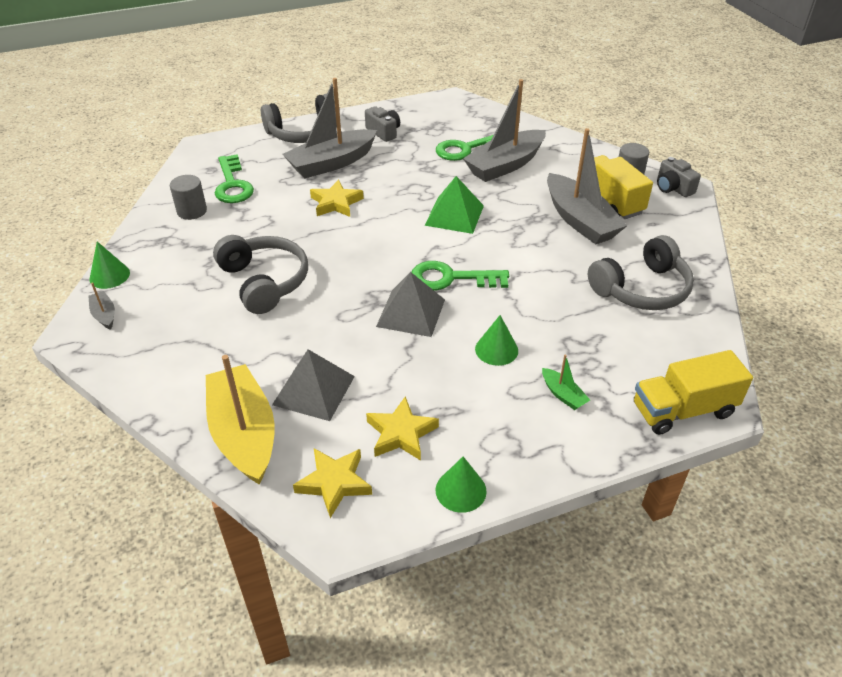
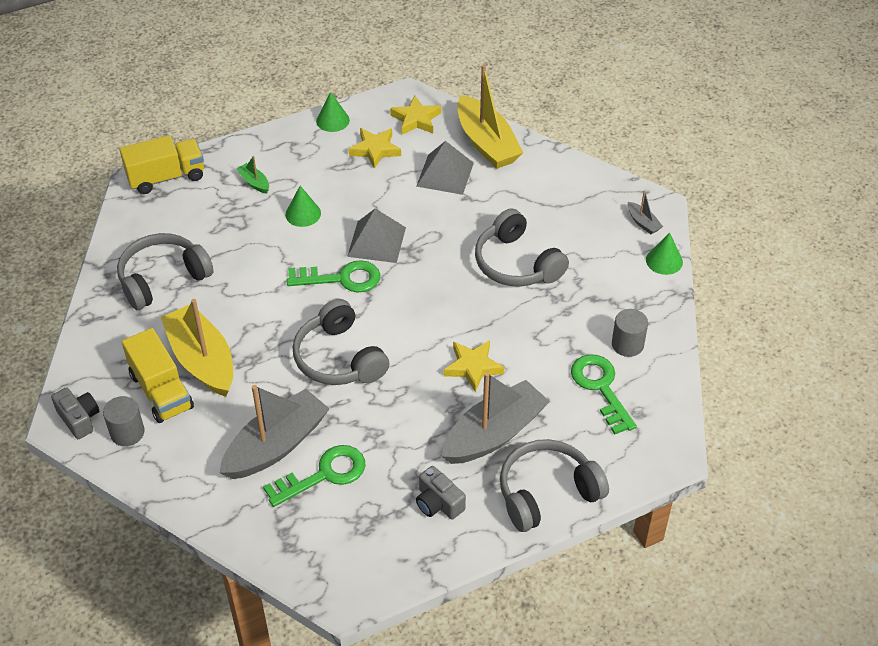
camera: 175 degrees right, 5 degrees up
green pyramid [425,176,484,234] -> grey headphones [293,299,389,385]
grey boat [547,128,627,244] -> yellow boat [161,299,233,397]

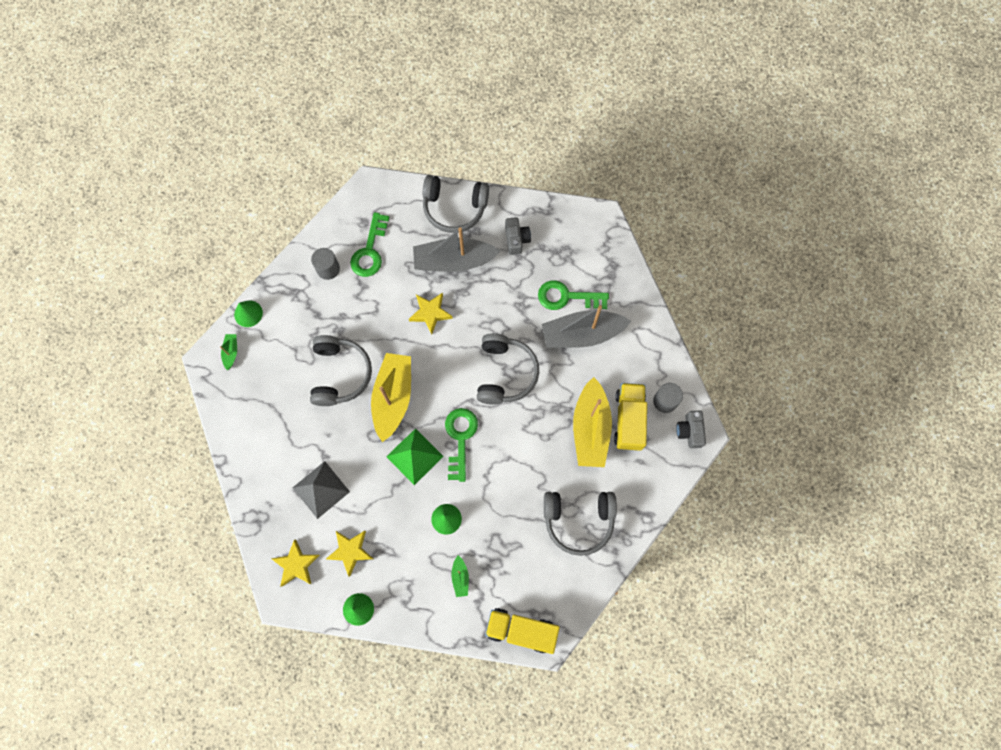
camera: 145 degrees left, 25 degrees up
green key [287,260,380,292] -> green key turned 60 degrees clockwise [445,408,478,482]
grey pyramid [347,208,406,263] -> green pyramid [386,428,444,485]
yellow boat [458,64,524,169] -> yellow boat moved to [371,353,411,442]
grey boat [628,190,663,234] -> green boat [220,334,237,370]

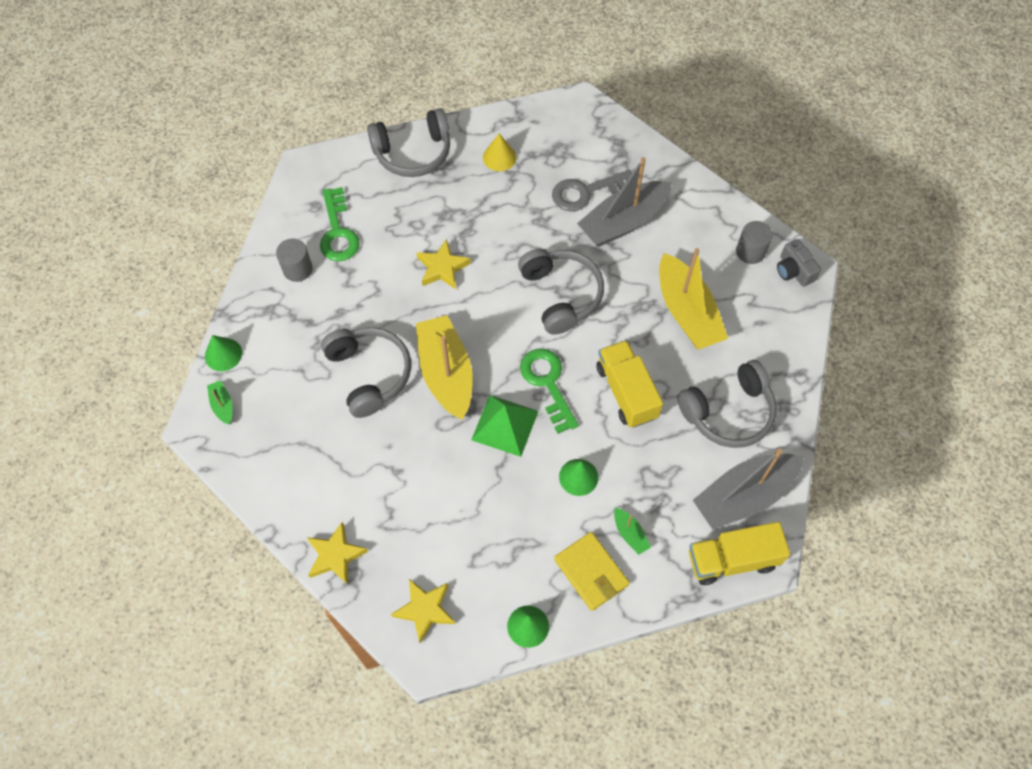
camera: 25 degrees left, 10 degrees down
grey pyramid [293,461,350,519] -> none
yellow star [326,531,373,577] -> yellow star moved to [306,522,368,585]
grey boat [413,227,500,272] -> grey boat moved to [693,449,804,530]
grey camera [505,217,531,255] -> yellow cone [483,133,517,171]
green key [538,280,609,310] -> grey key [552,170,632,211]
yellow truck [614,383,647,451] -> yellow truck moved to [596,340,663,428]
none -> yellow wallet [554,532,630,611]

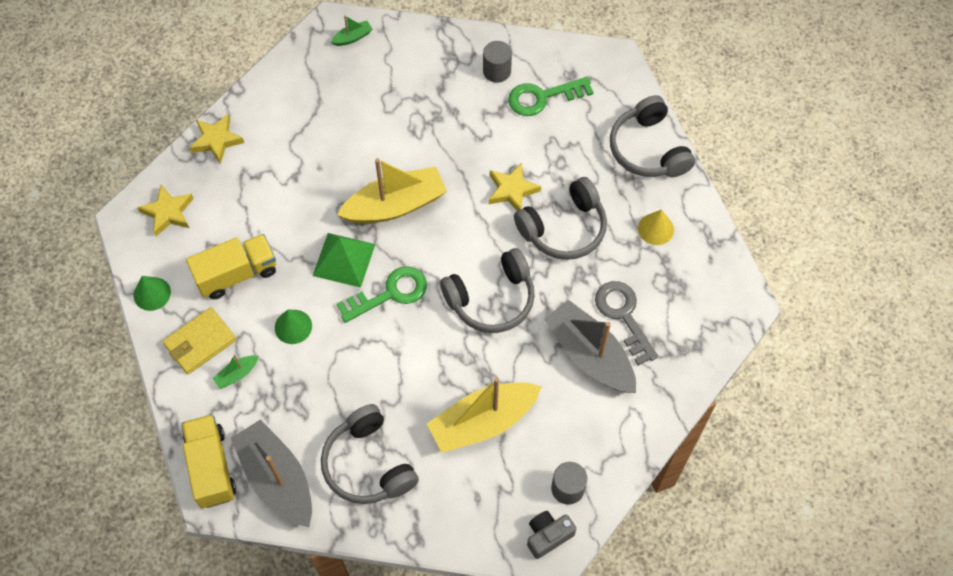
camera: 85 degrees right, 0 degrees up
green cone [205,335,242,371] -> none
grey headphones [321,327,411,418] -> grey headphones moved to [514,177,607,260]
yellow truck [596,340,663,428] -> yellow truck moved to [186,234,276,299]

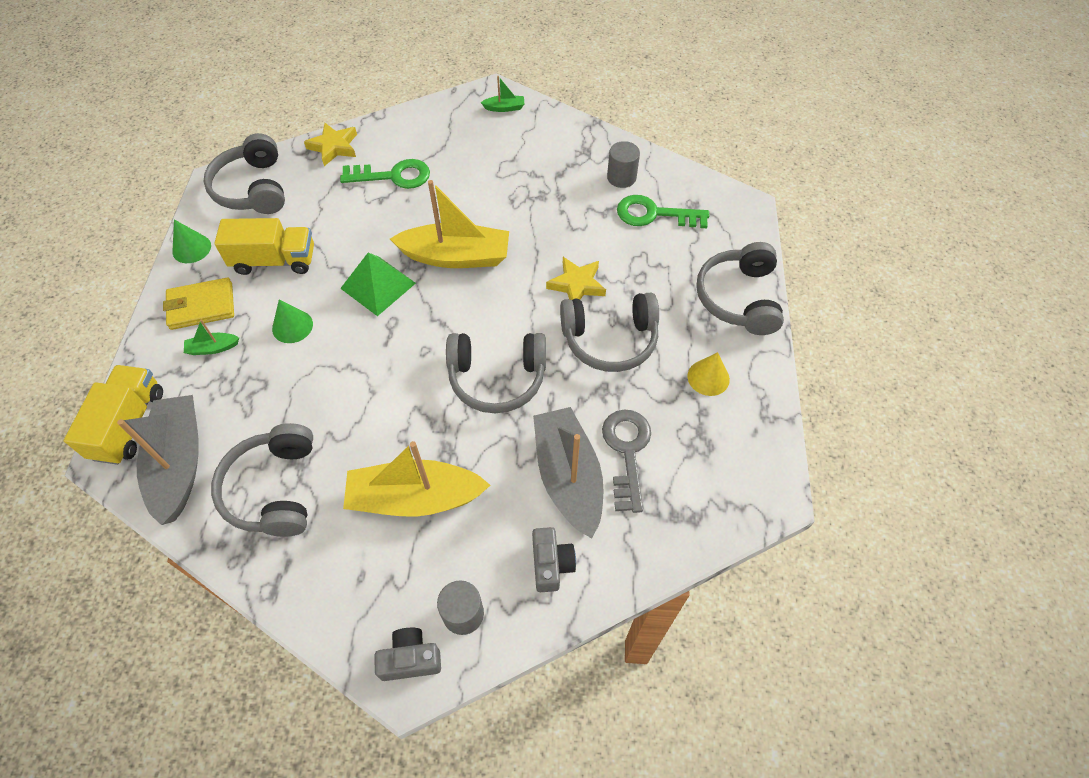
camera: 25 degrees right, 5 degrees down
yellow star [137,185,194,236] -> grey headphones [203,133,285,214]
green key [337,266,427,323] -> green key moved to [340,159,430,189]
none -> grey camera [532,527,576,592]

